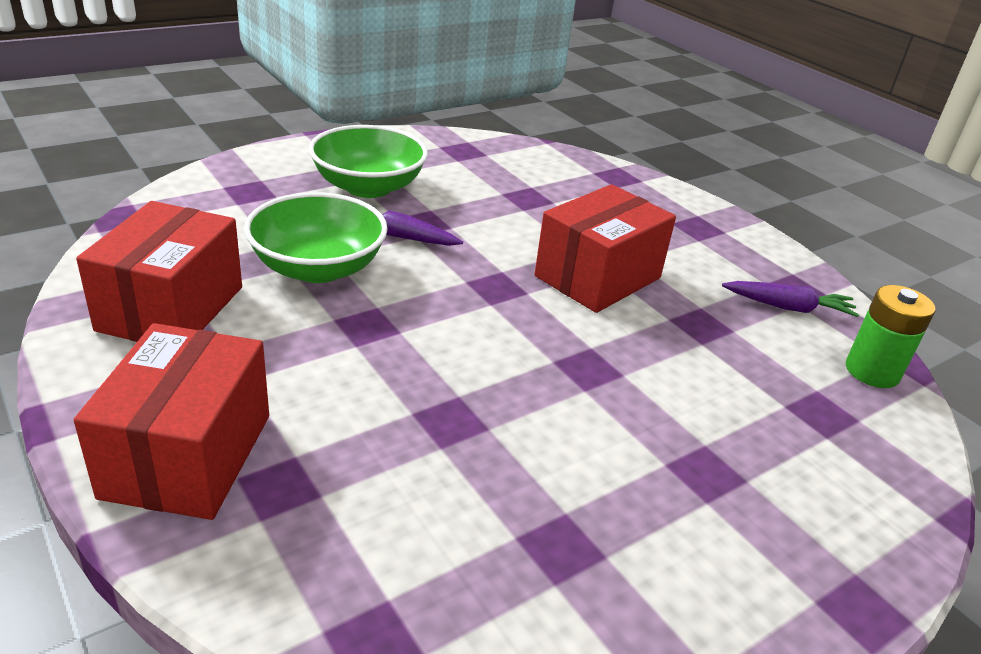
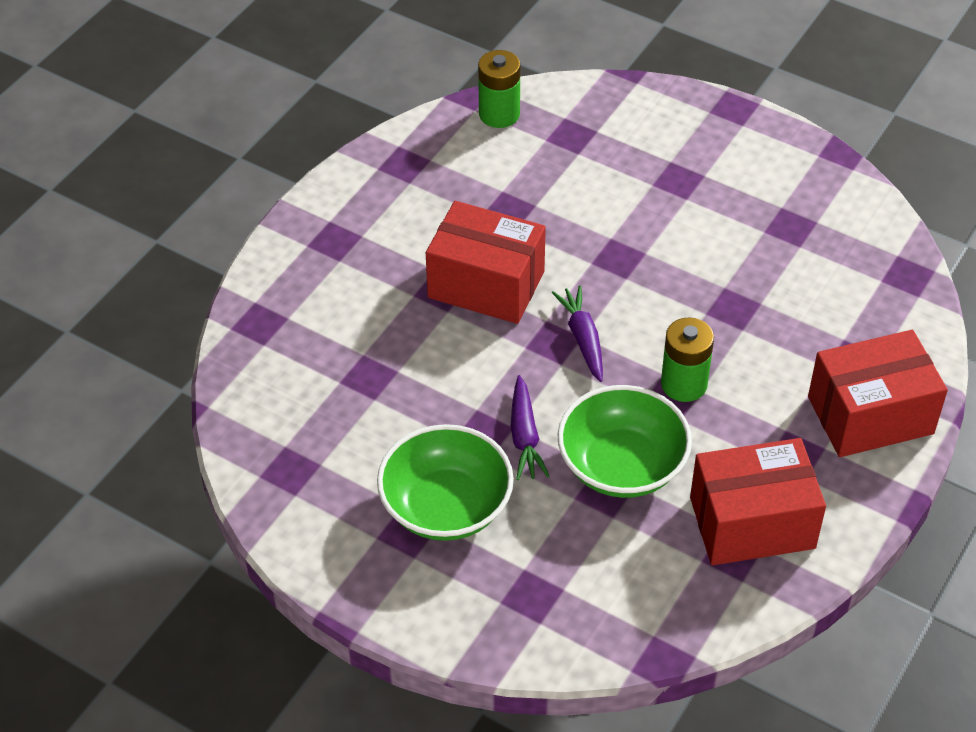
camera: 110 degrees left, 15 degrees up
purple carrot [722,281,859,317] -> purple carrot moved to [552,285,603,382]
none -> green battery [661,318,714,402]

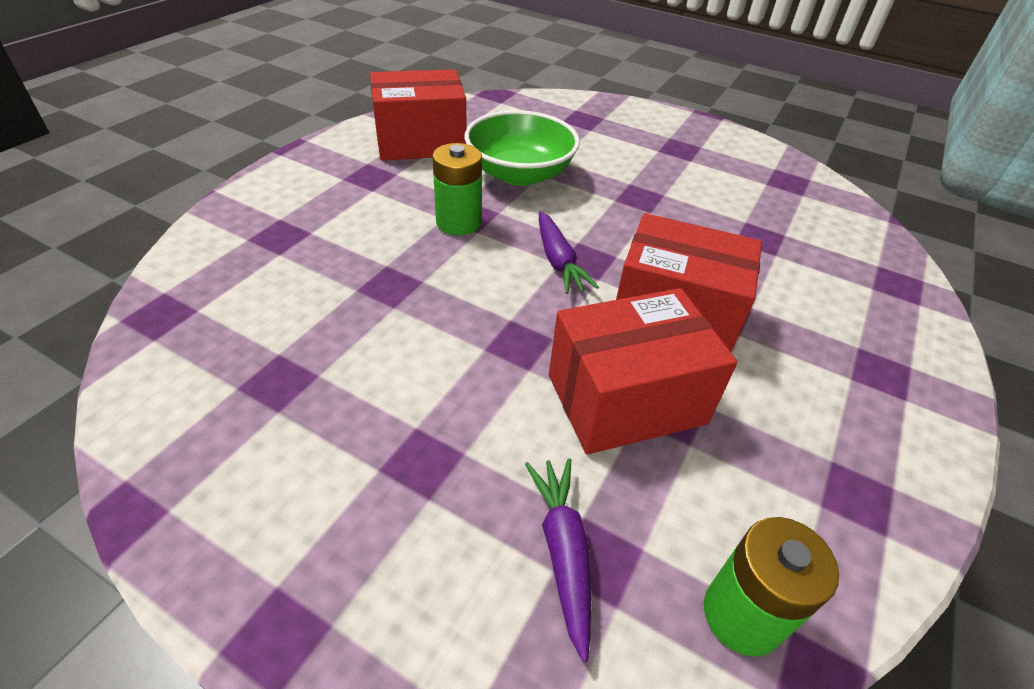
camera: 175 degrees right, 5 degrees down
green bowl [377,424,514,541] -> none
purple carrot [510,375,550,480] -> purple carrot moved to [525,458,591,662]
red box [808,330,948,457] -> red box moved to [549,288,738,455]

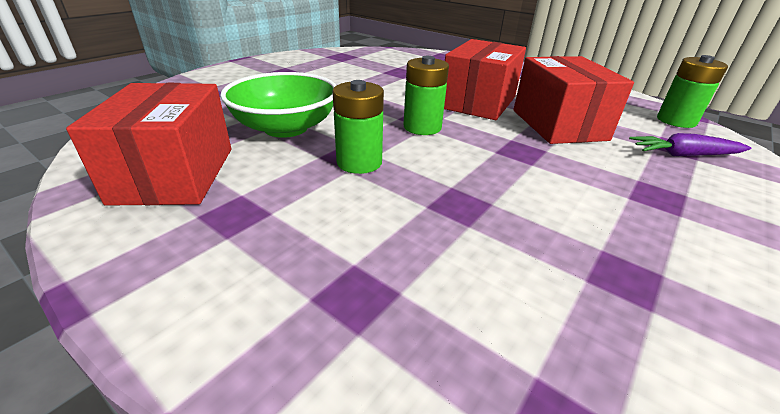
camera: 80 degrees left, 10 degrees down
purple carrot [539,211,599,294] -> green battery [403,56,449,135]

